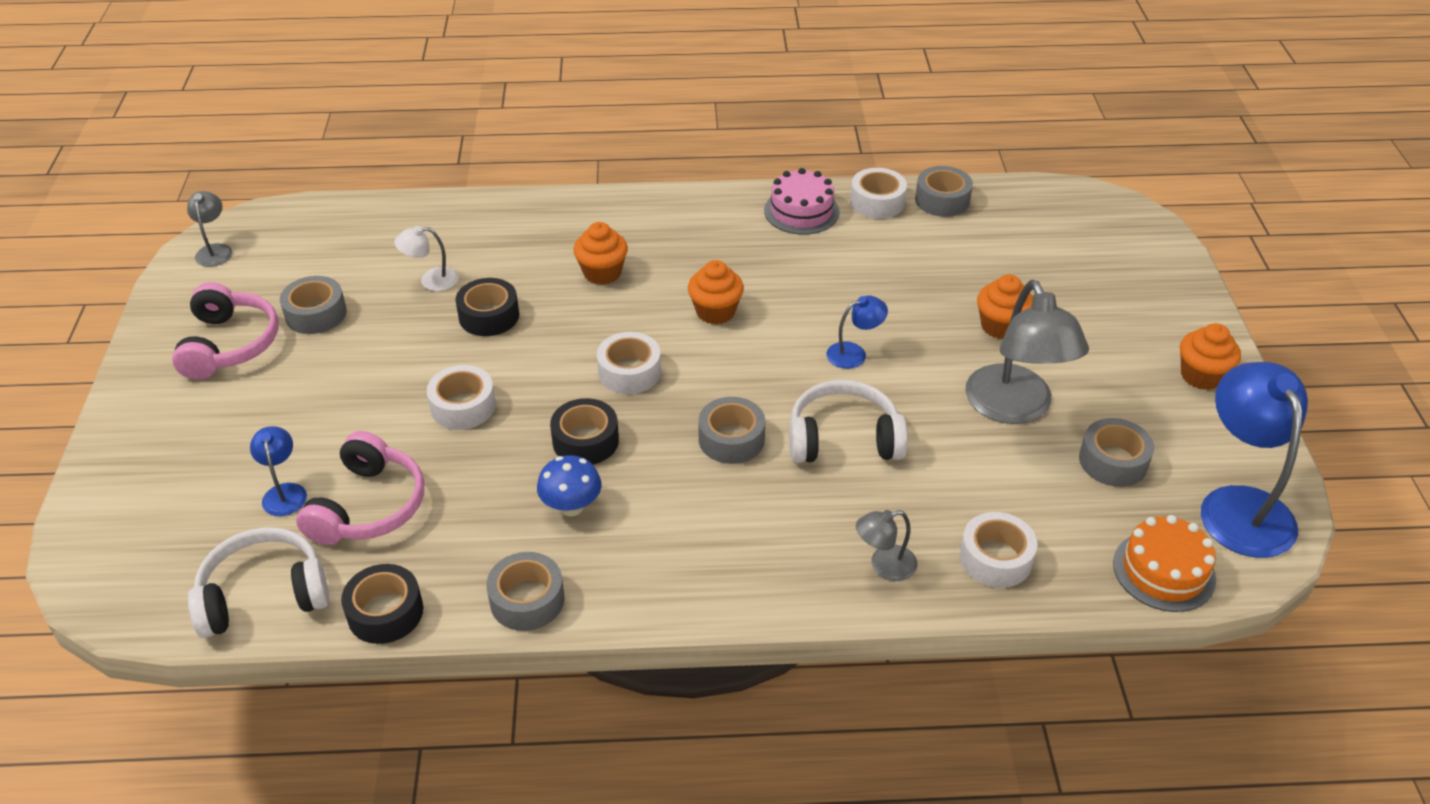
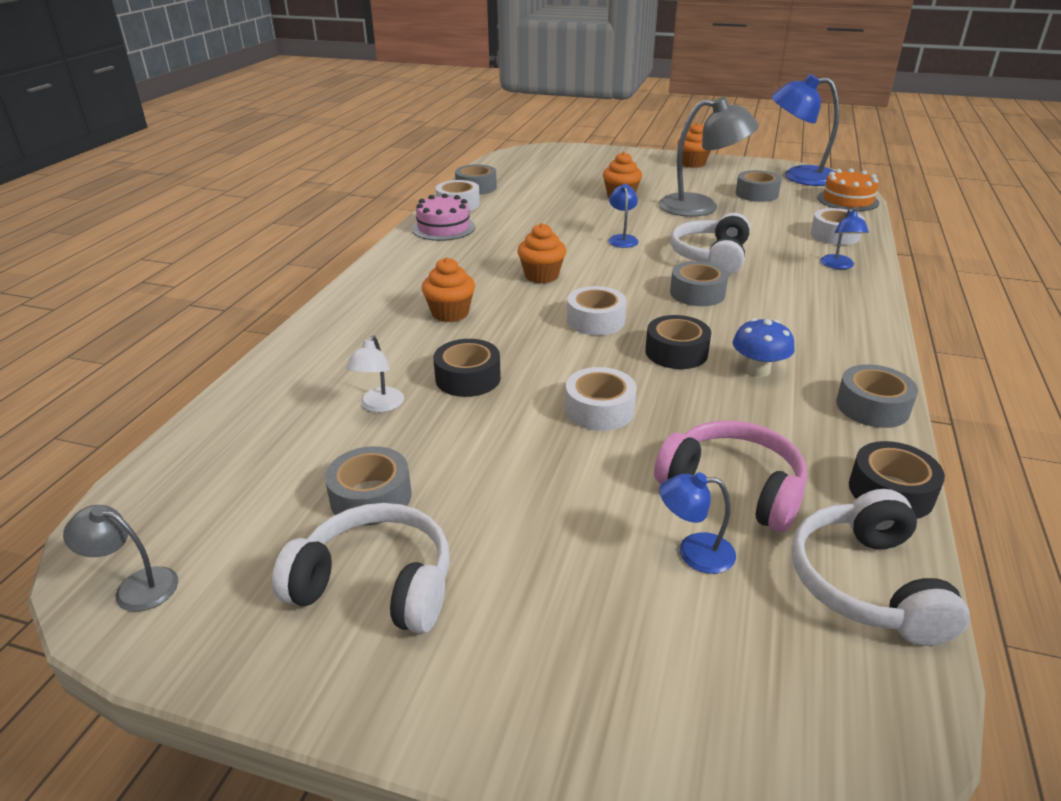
camera: 70 degrees left, 10 degrees down
pink headphones [172,282,279,380] -> white headphones [272,503,450,634]
grey lamp [856,510,917,581] -> blue lamp [820,209,869,269]

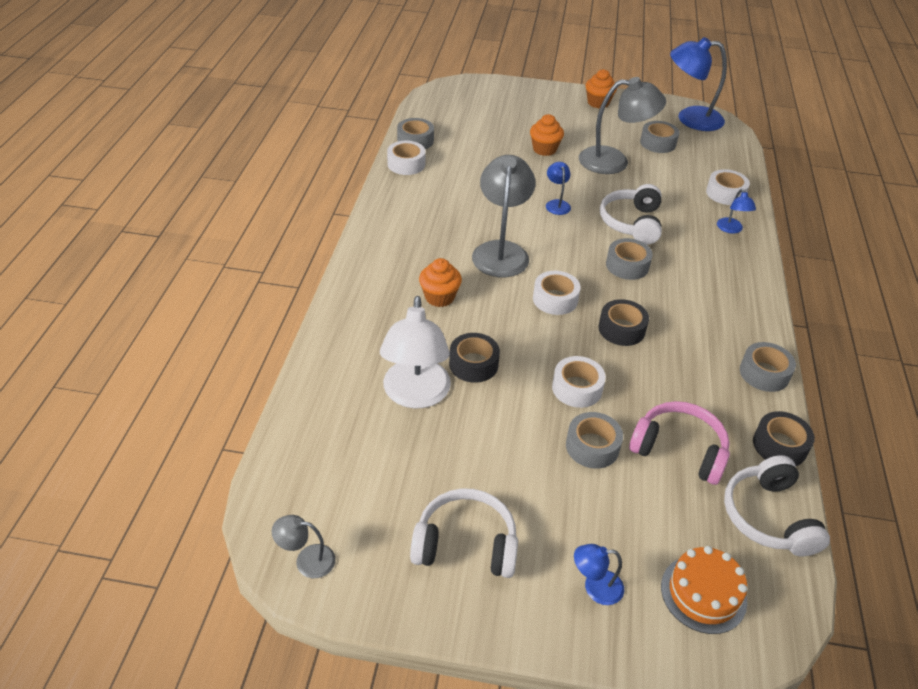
camera: 10 degrees left, 10 degrees up
grey tape [325,446,411,526] -> grey tape moved to [566,412,623,469]
white lamp [346,335,404,412] -> white lamp [380,296,451,409], size x2.10
pink cake [412,193,475,241] -> none
orange cupcake [517,223,566,284] -> grey lamp [472,155,536,277]
blue lamp [659,472,736,574] -> blue lamp moved to [574,544,624,605]
blue mushroom [733,318,794,377] -> none
orange cake [817,168,879,211] -> orange cake moved to [661,546,747,634]

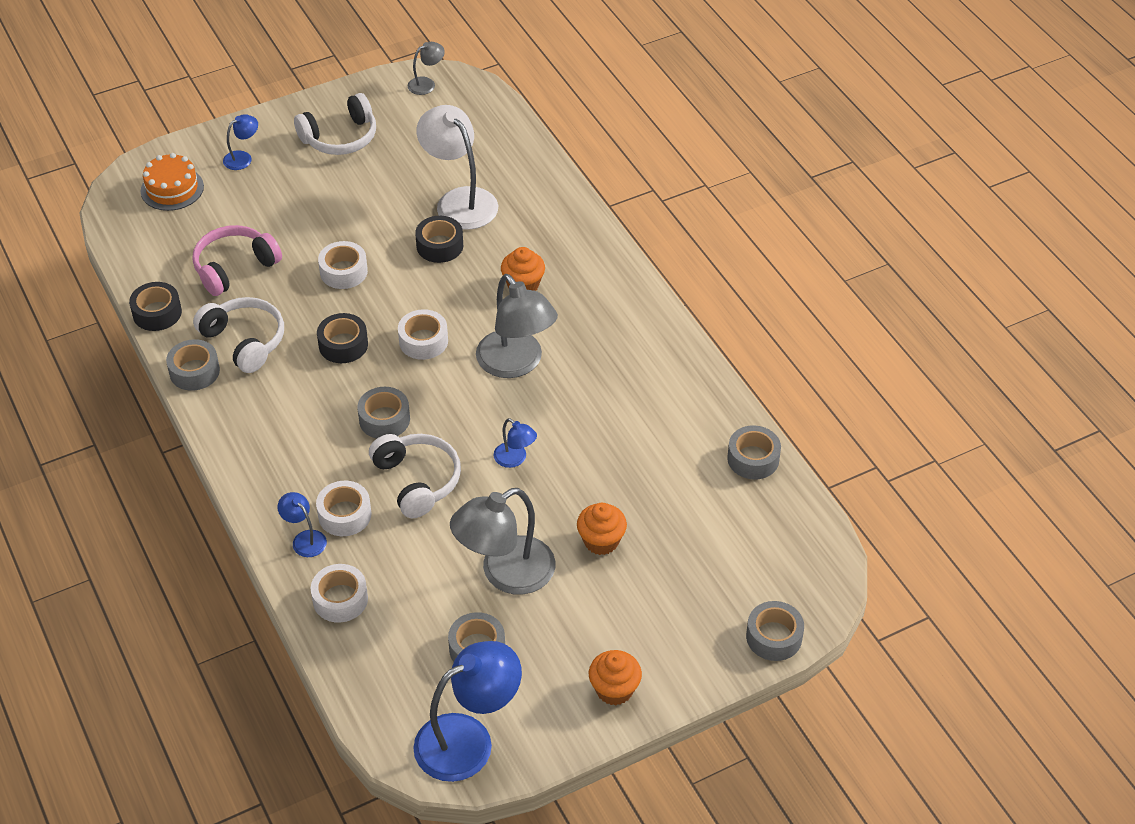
camera: 145 degrees right, 5 degrees up
white tape [387,141,426,175] -> white tape moved to [316,481,371,536]
grey tape [566,412,623,469] -> grey tape moved to [746,601,804,661]
pink headphones [629,401,730,485] -> pink headphones turned 150 degrees clockwise [192,225,282,296]
white headphones [724,455,830,556] -> white headphones moved to [193,297,284,373]

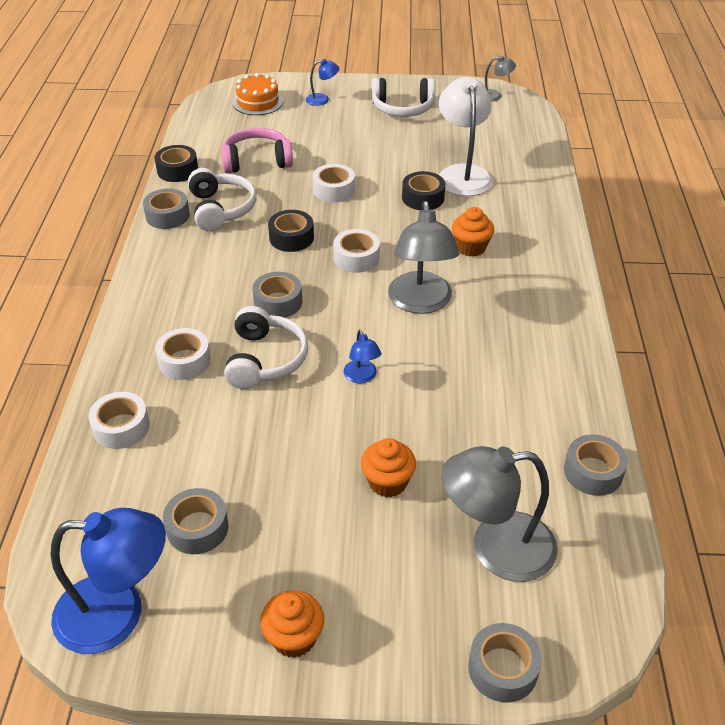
camera: 30 degrees right, 5 degrees down
blue lamp [277,492,327,557] -> none
grey lamp [450,488,556,595] -> grey lamp moved to [441,446,558,582]

